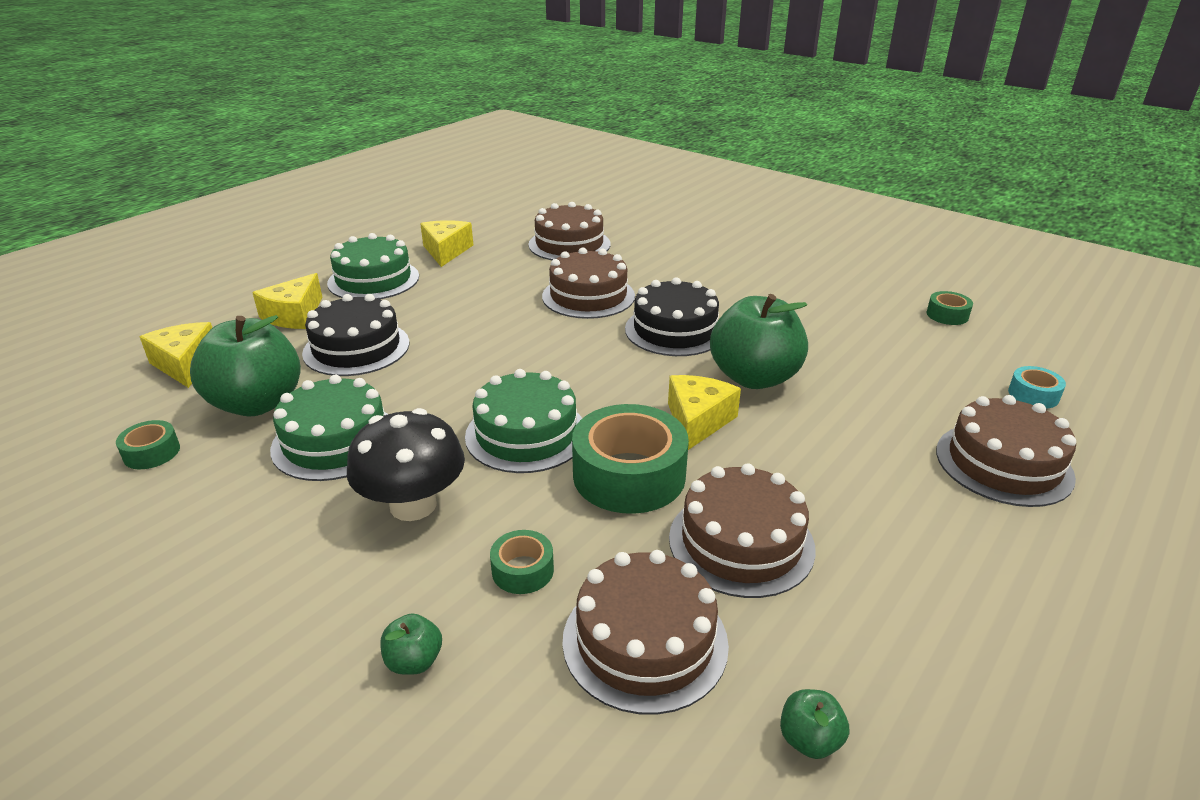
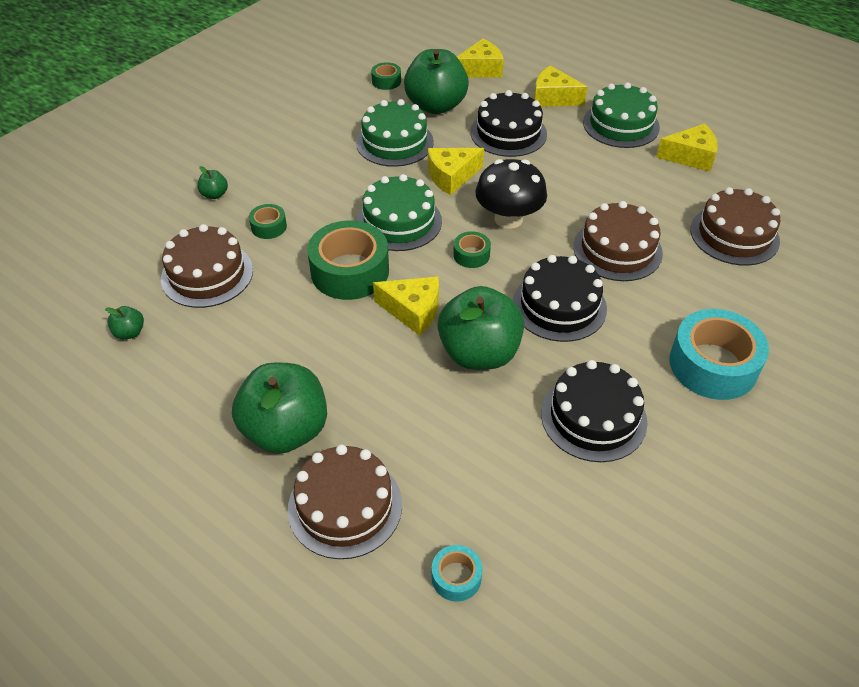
camera: 90 degrees right, 15 degrees up
black mushroom [347,408,465,521] -> black mushroom moved to [475,159,547,229]
brown cake [669,463,816,598] -> none
green tape [926,291,973,325] -> green tape moved to [453,231,491,268]
none -> green apple [232,363,327,454]
none -> yellow cheese [428,148,484,195]
none -> black cake [541,360,648,462]
none -> turquoise tape [670,309,769,400]

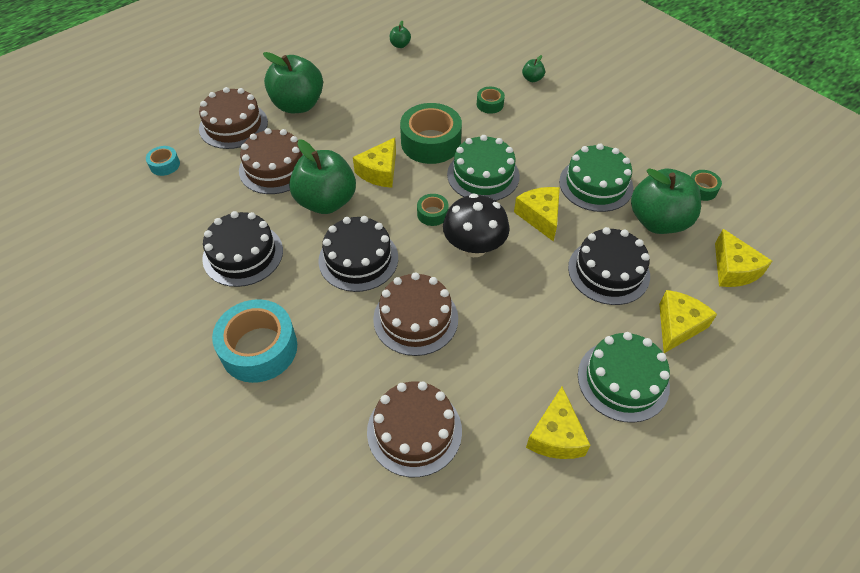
camera: 100 degrees right, 5 degrees up
brown cake [161,224,253,308] -> brown cake moved to [239,128,303,194]

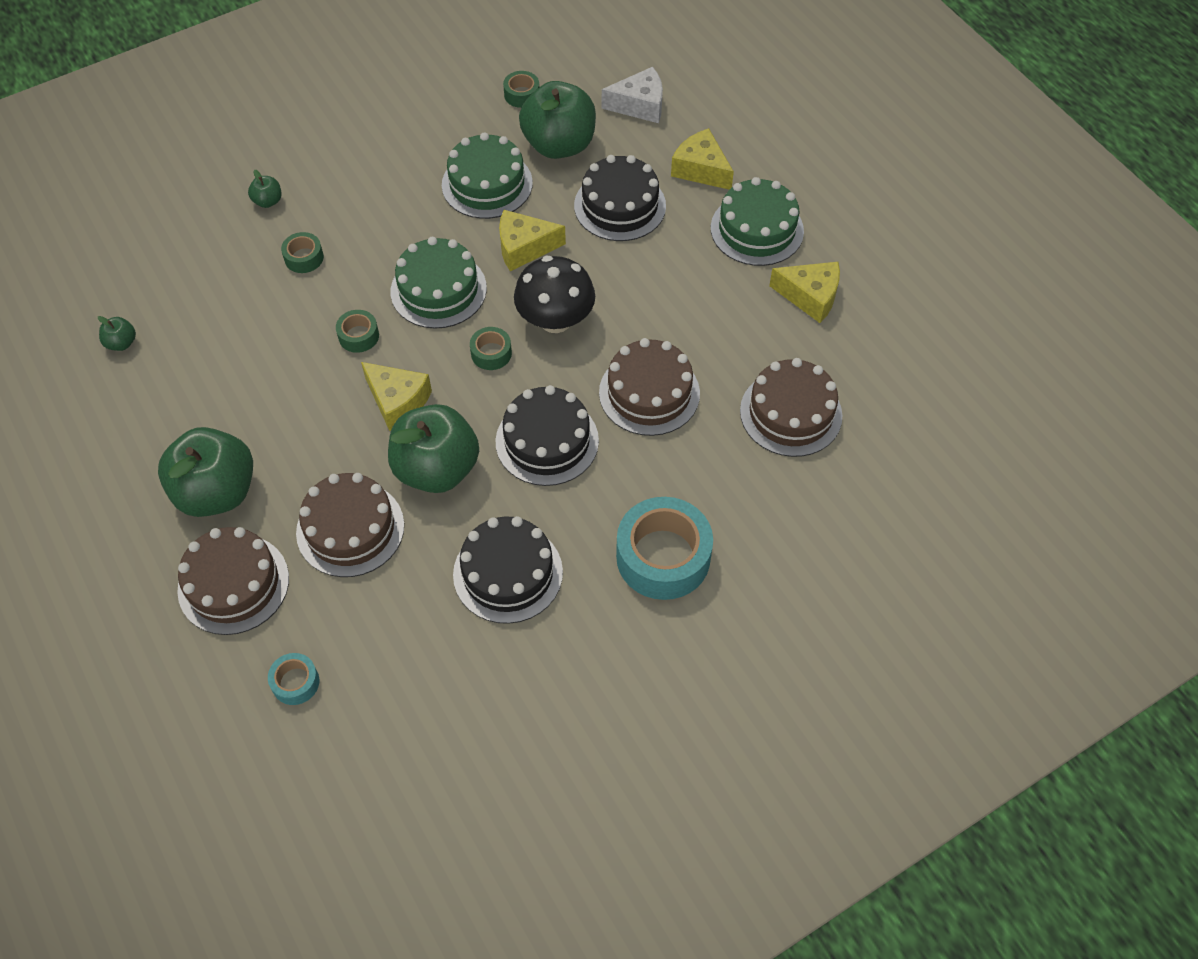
camera: 80 degrees left, 5 degrees up
green tape [400,103,462,164] -> green tape [336,310,379,353], size x0.48
yellow cheese [715,229,772,287] -> white cheese [602,67,663,123]

